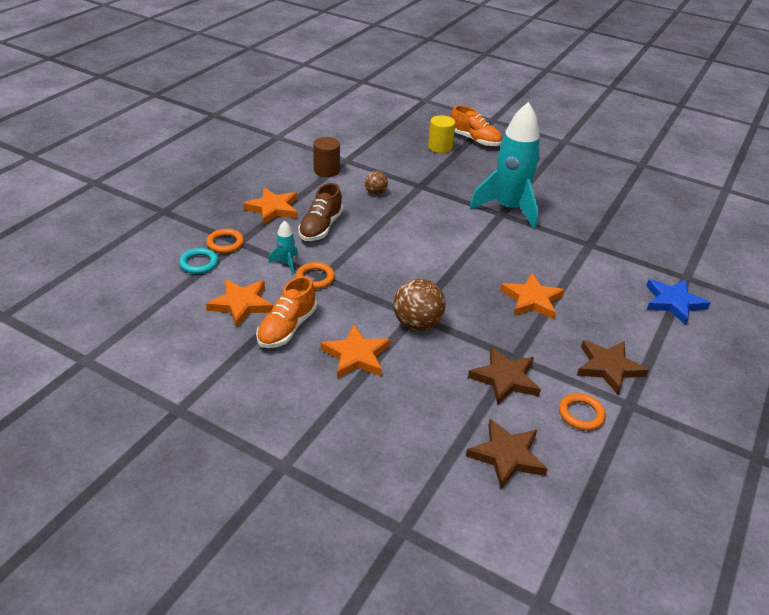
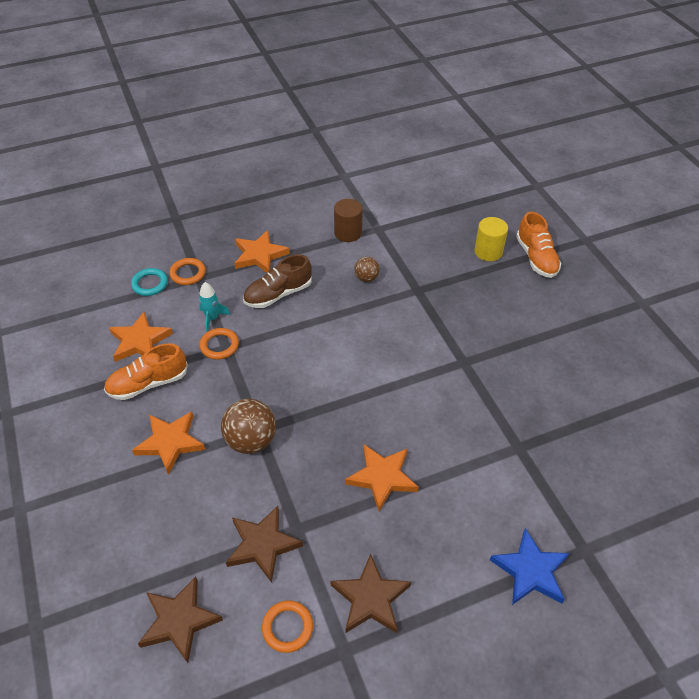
camera: 40 degrees right, 10 degrees up
turquoise rocket [469,102,540,229] -> none

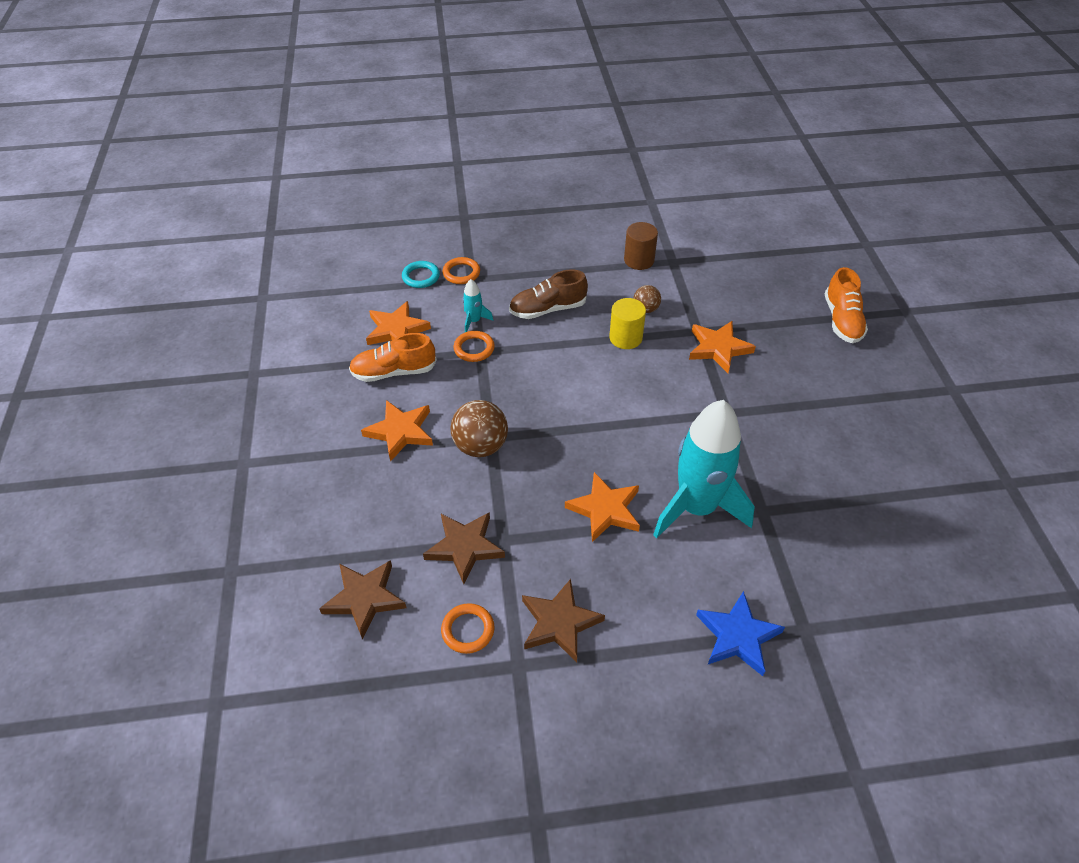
camera: 15 degrees right, 0 degrees up
orange star [234,230,290,273] -> orange star moved to [689,321,756,373]
yellow cylinder [474,217,508,261] -> yellow cylinder moved to [609,298,646,349]
none -> turquoise rocket [653,400,755,539]

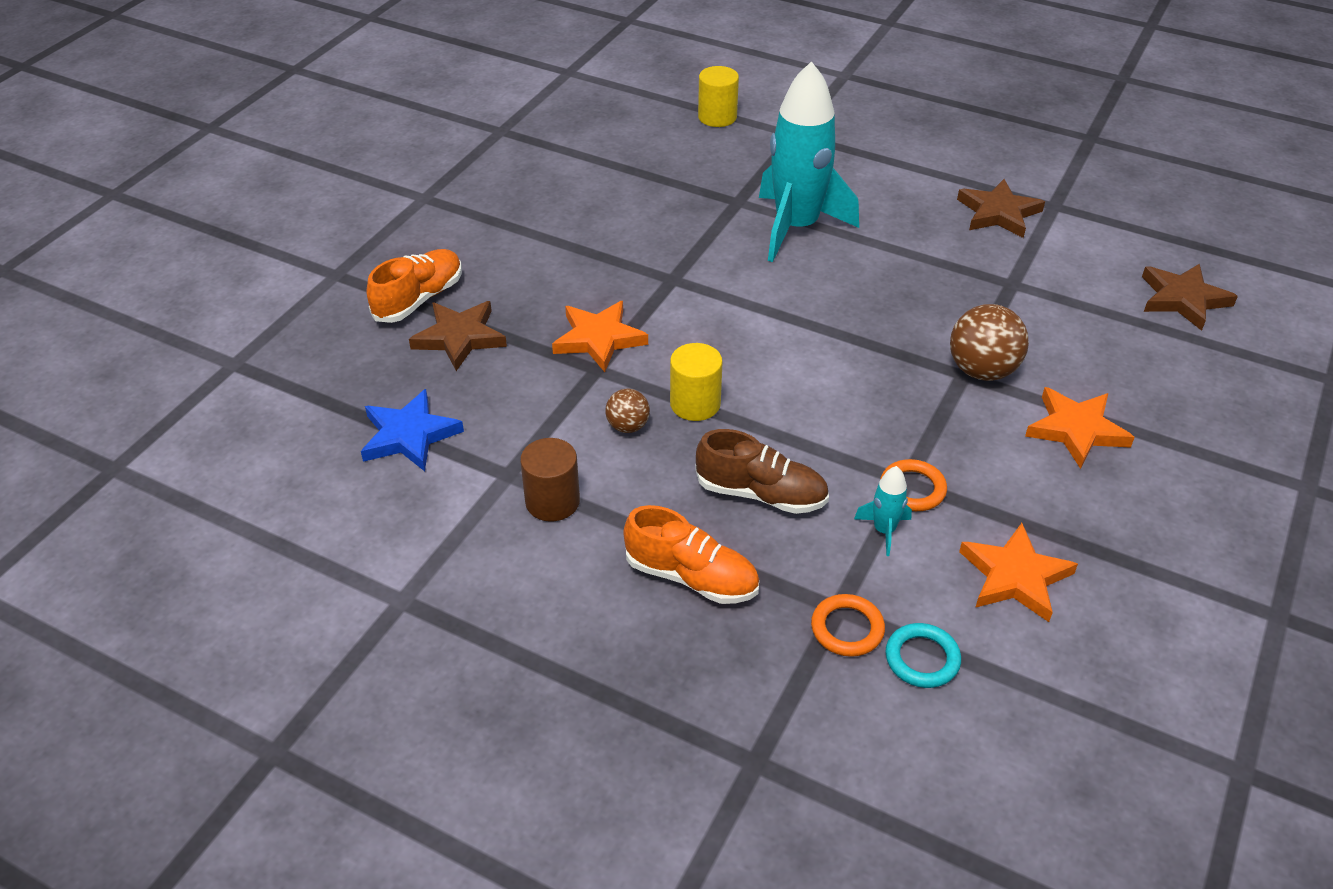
camera: 145 degrees left, 5 degrees down
orange shoe [349,333,437,382] -> orange shoe moved to [623,505,759,604]
brown star [423,512,505,584] -> brown star moved to [409,301,507,371]
orange ring [441,603,495,654] -> none
orange star [565,472,640,542] -> none
blue star [696,591,785,676] -> blue star moved to [361,389,464,471]
none -> yellow cylinder [698,66,739,127]

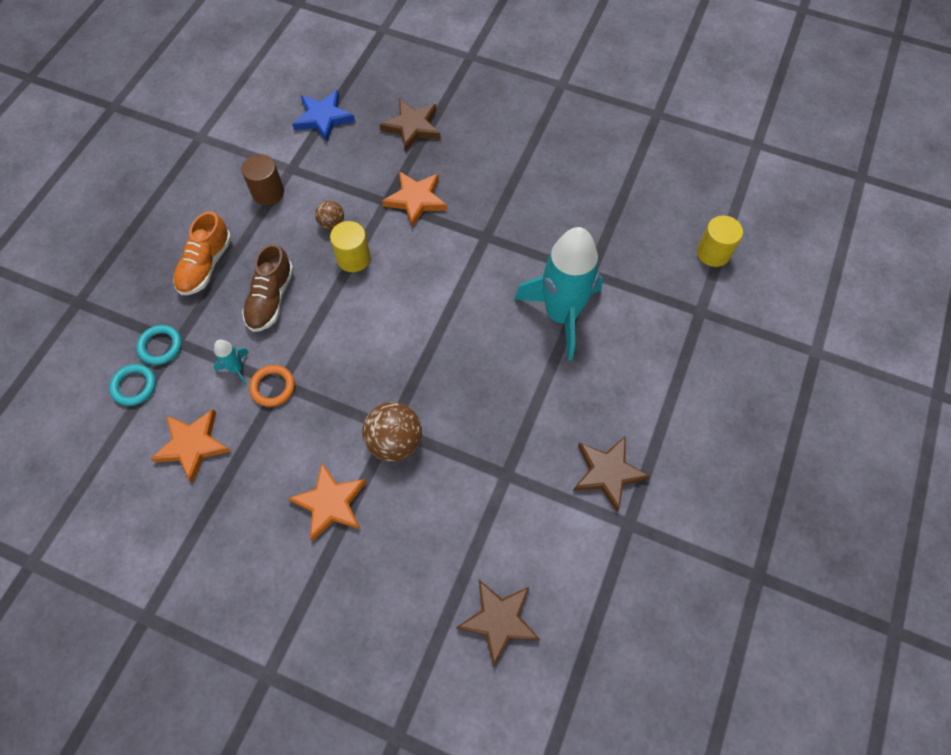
camera: 85 degrees right, 20 degrees up
orange shoe [367,249,462,323] -> none
orange ring [811,594,885,657] -> turquoise ring [136,325,182,365]

